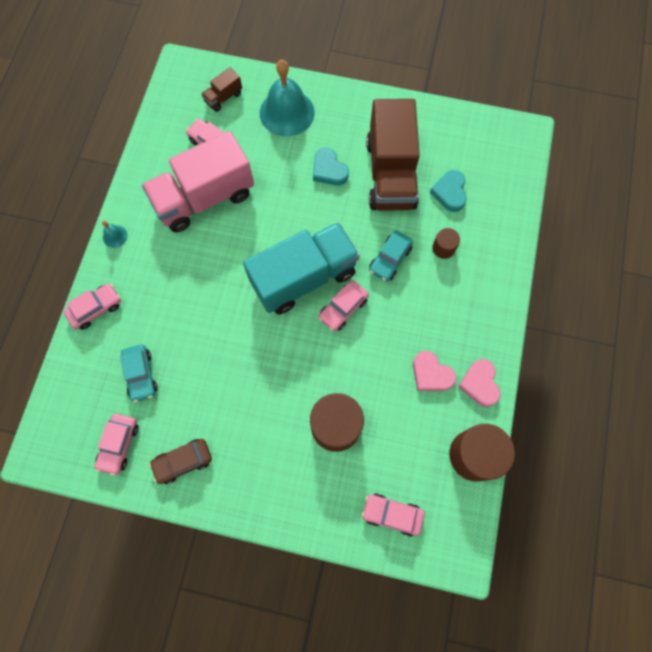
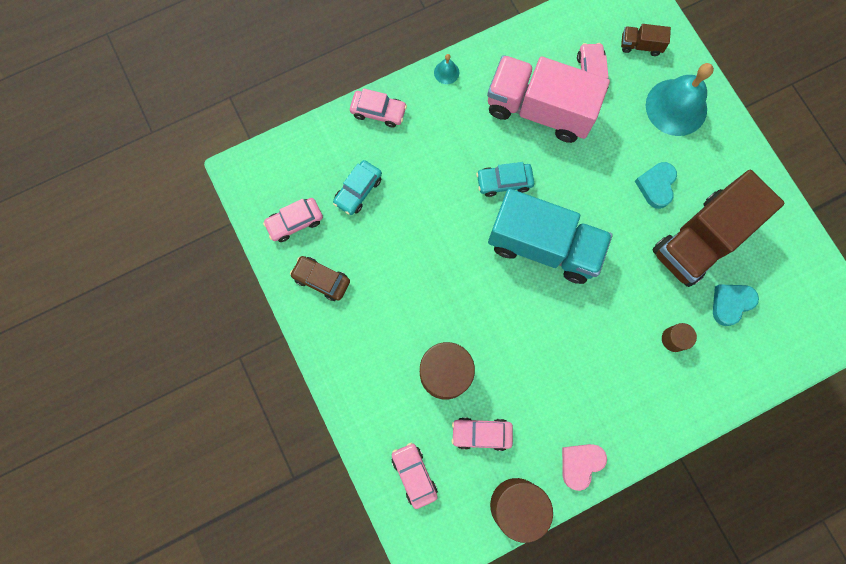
camera: 50 degrees right, 5 degrees up
pink car [318,281,369,331] -> pink car moved to [452,417,513,451]
turquoise car [369,231,413,282] -> turquoise car moved to [476,162,534,197]
pink heart [413,351,456,391] -> none

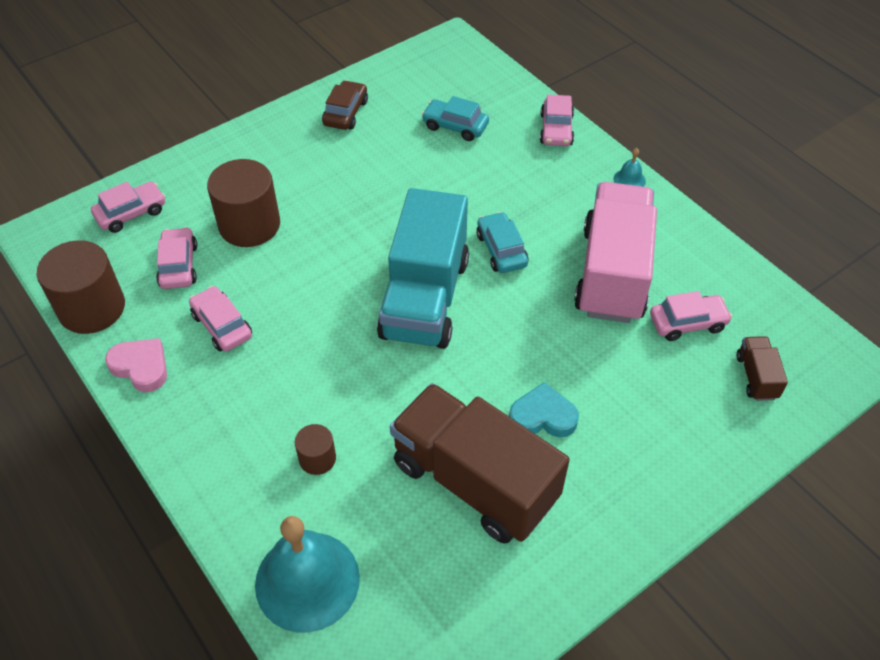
camera: 80 degrees right, 25 degrees down
pink car [263,198,323,242] -> pink car moved to [189,286,252,352]
turquoise bell [646,63,714,136] -> turquoise bell moved to [255,516,360,633]
turquoise heart [713,284,759,326] -> none

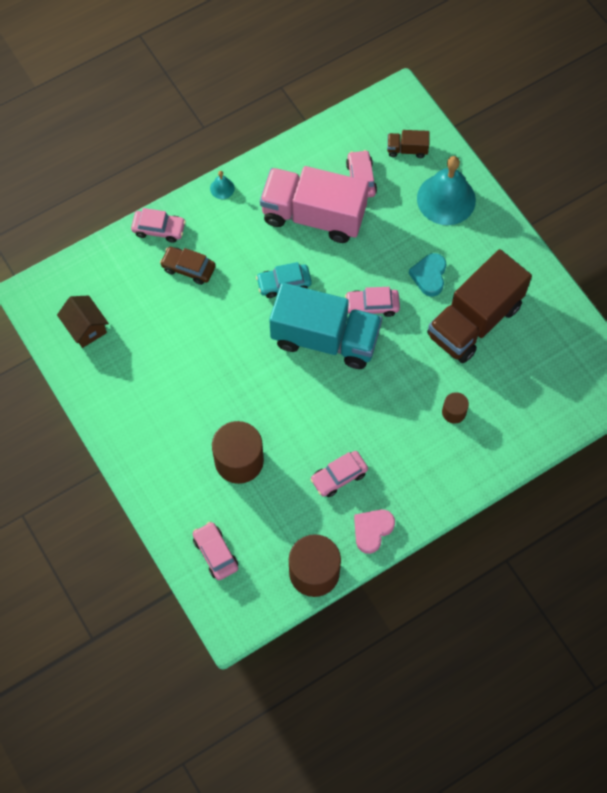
camera: 85 degrees left, 15 degrees up
pink car [156,227,197,289] -> pink car moved to [345,287,400,317]
turquoise bell [255,516,360,633] -> turquoise bell moved to [417,156,476,225]
brown car [322,80,368,130] -> brown car moved to [160,247,216,285]
turquoise car [422,96,489,141] -> none
none -> brown house [57,295,109,348]

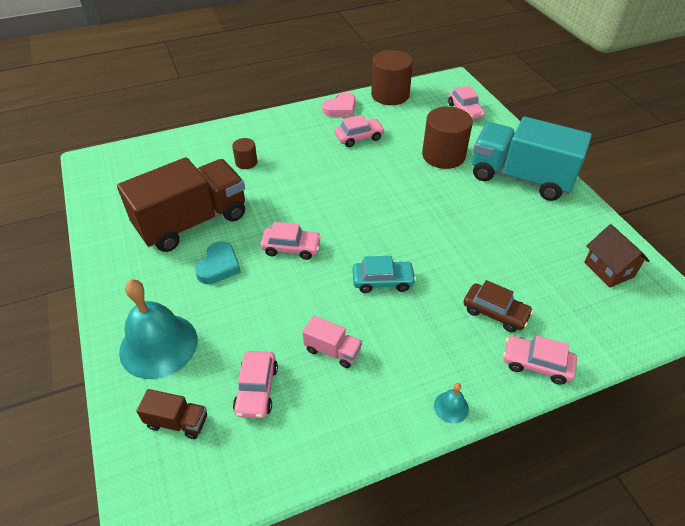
camera: 170 degrees left, 20 degrees down
pink truck [260,166,369,243] -> pink truck [303,315,362,368], size x0.42
turquoise truck [269,283,382,369] -> turquoise truck moved to [472,117,592,201]

